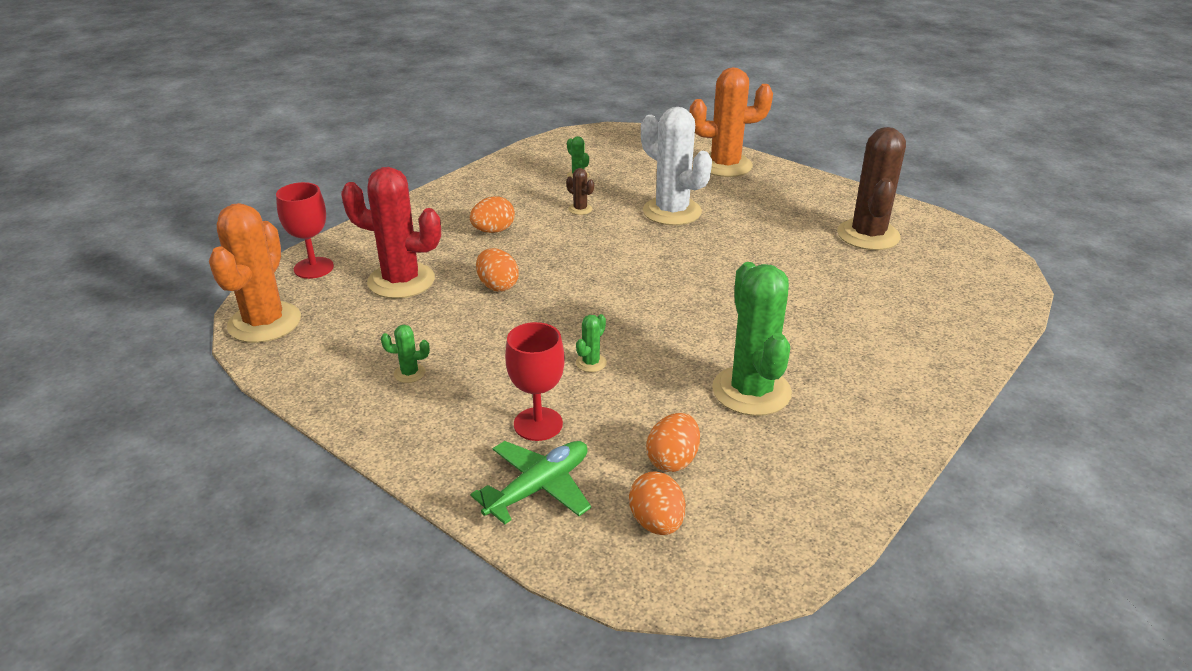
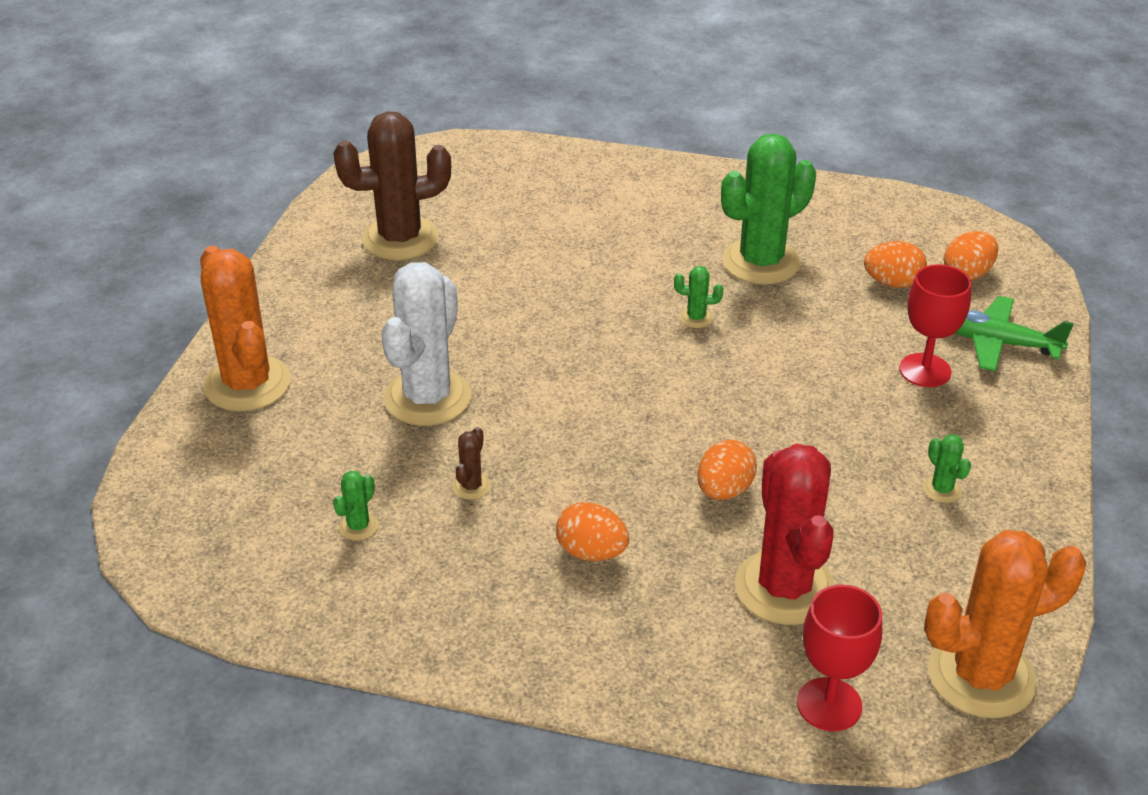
camera: 115 degrees left, 5 degrees up
green cactus [576,314,607,372] -> green cactus moved to [674,266,724,328]

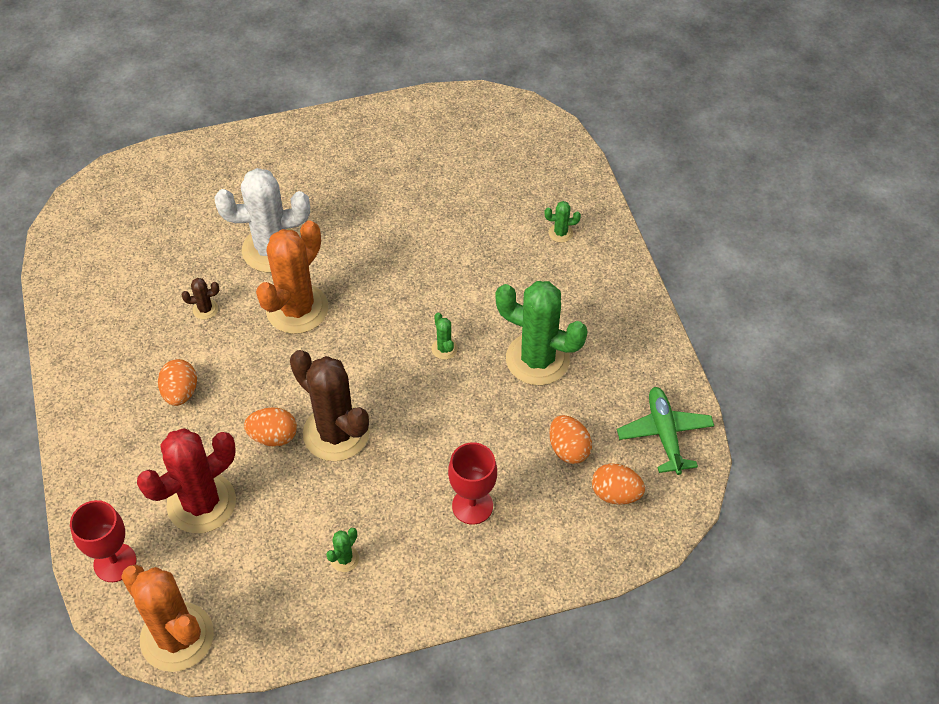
camera: 60 degrees right, 15 degrees up
orange cactus [200,246,291,412] -> orange cactus moved to [256,221,328,334]
brown cactus [333,111,451,260] -> brown cactus moved to [290,350,370,461]
green cactus [333,471,378,540] -> green cactus moved to [545,201,581,243]
green plane [955,296,1074,371] -> green plane moved to [617,387,714,475]

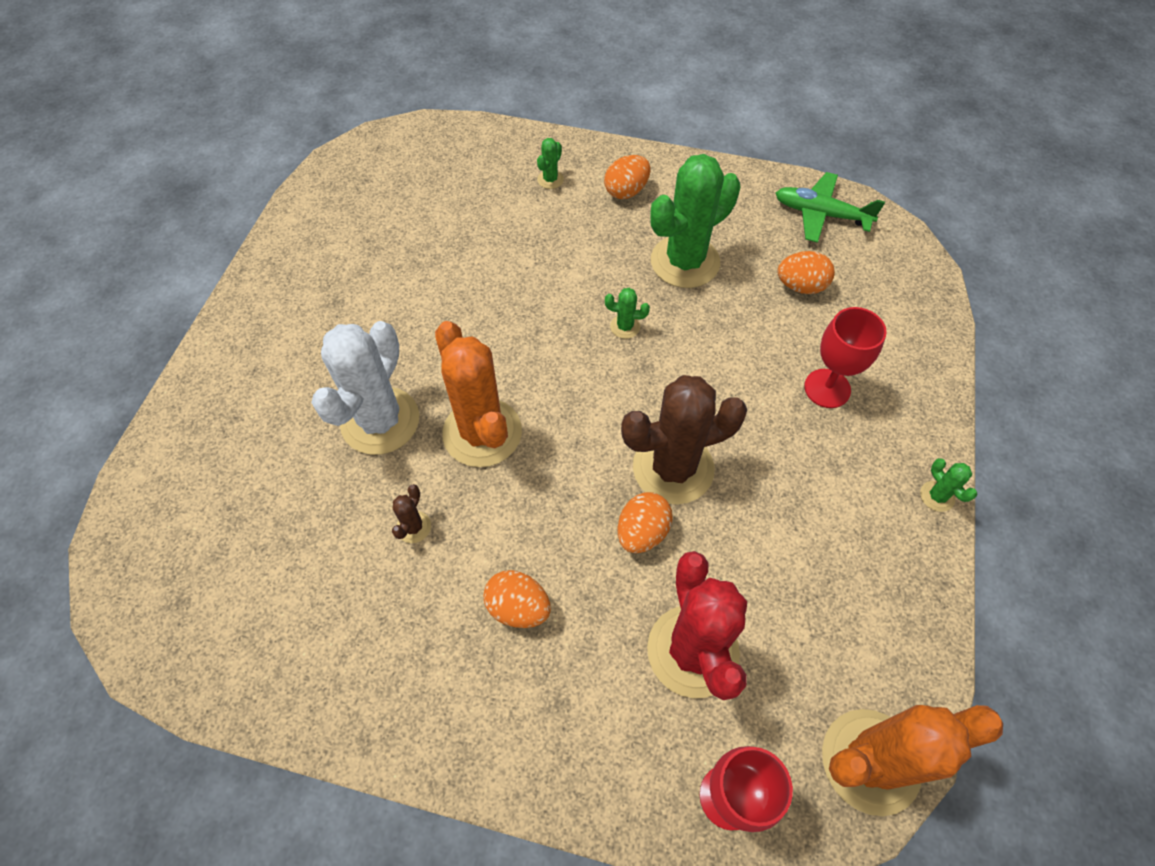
camera: 60 degrees left, 5 degrees up
green cactus [326,528,359,572] -> green cactus moved to [920,458,977,512]
orange egg [592,464,645,505] -> orange egg moved to [604,155,651,199]

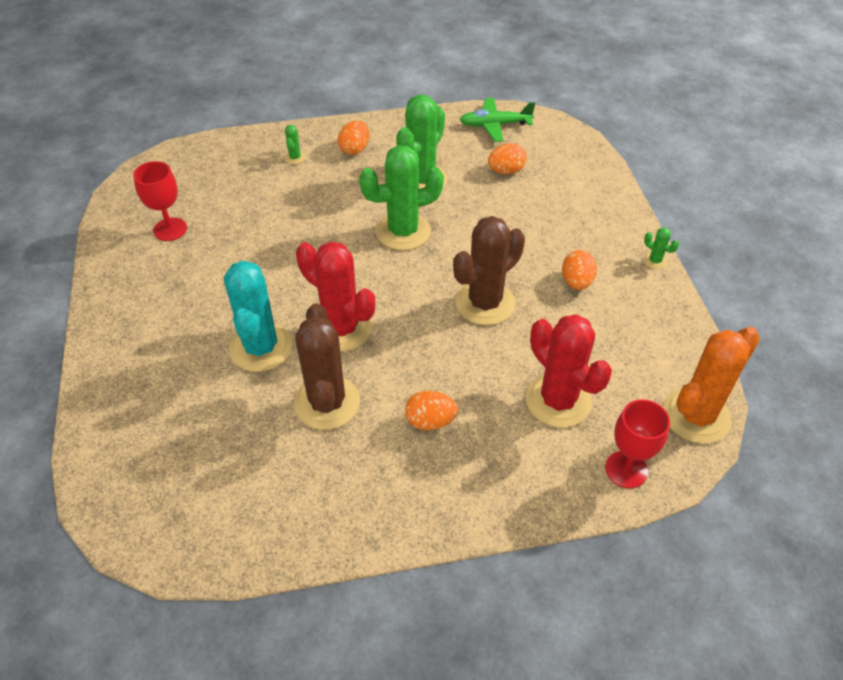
camera: 25 degrees left, 10 degrees down
white cactus [311,321,419,455] -> turquoise cactus [224,260,292,372]
brown cactus [392,484,431,543] -> brown cactus [294,303,360,430], size x2.43
orange cactus [435,321,522,467] -> red cactus [296,241,375,352]
green cactus [605,288,650,339] -> green cactus [359,145,444,250], size x2.43
orange egg [618,492,673,553] -> orange egg moved to [562,250,597,290]
red goblet [804,307,887,408] -> red goblet moved to [133,161,187,241]

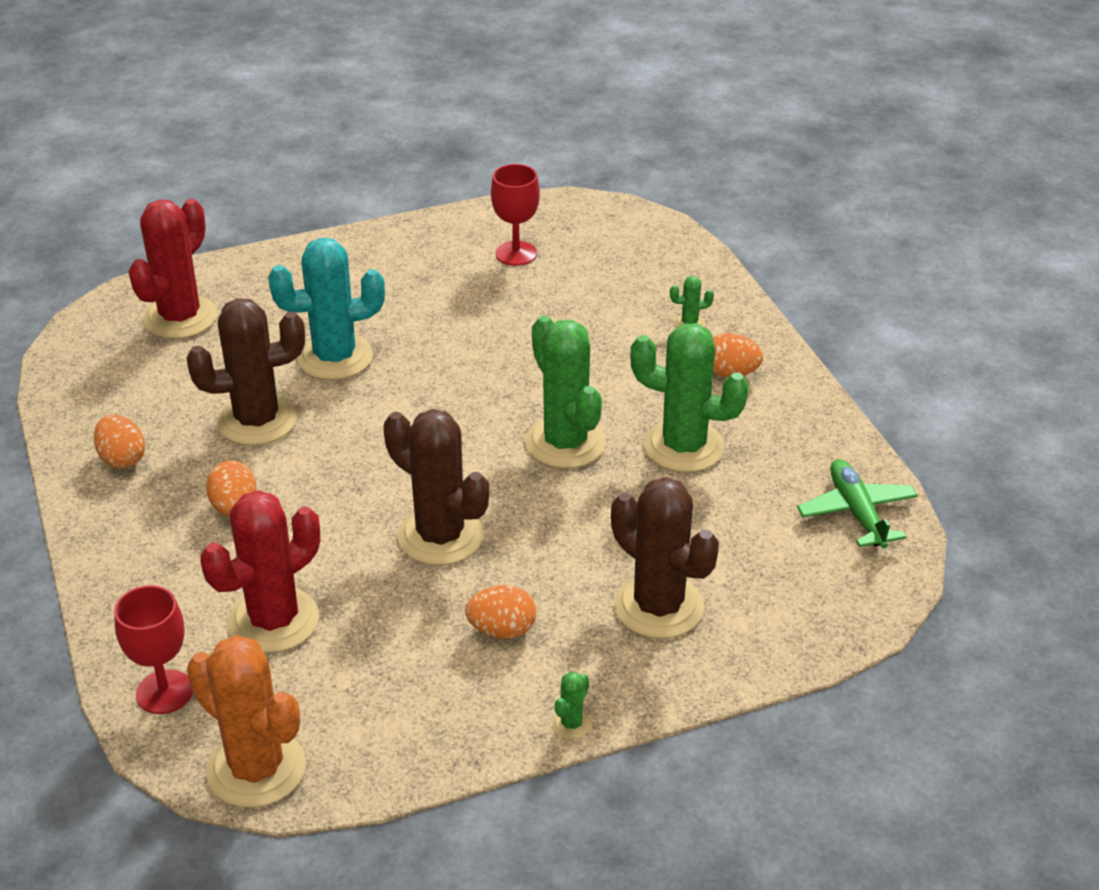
camera: 80 degrees right, 10 degrees down
red cactus [296,241,375,352] -> red cactus moved to [128,199,217,339]
orange egg [488,143,527,174] -> orange egg moved to [94,414,145,469]
none -> brown cactus [611,477,719,639]

